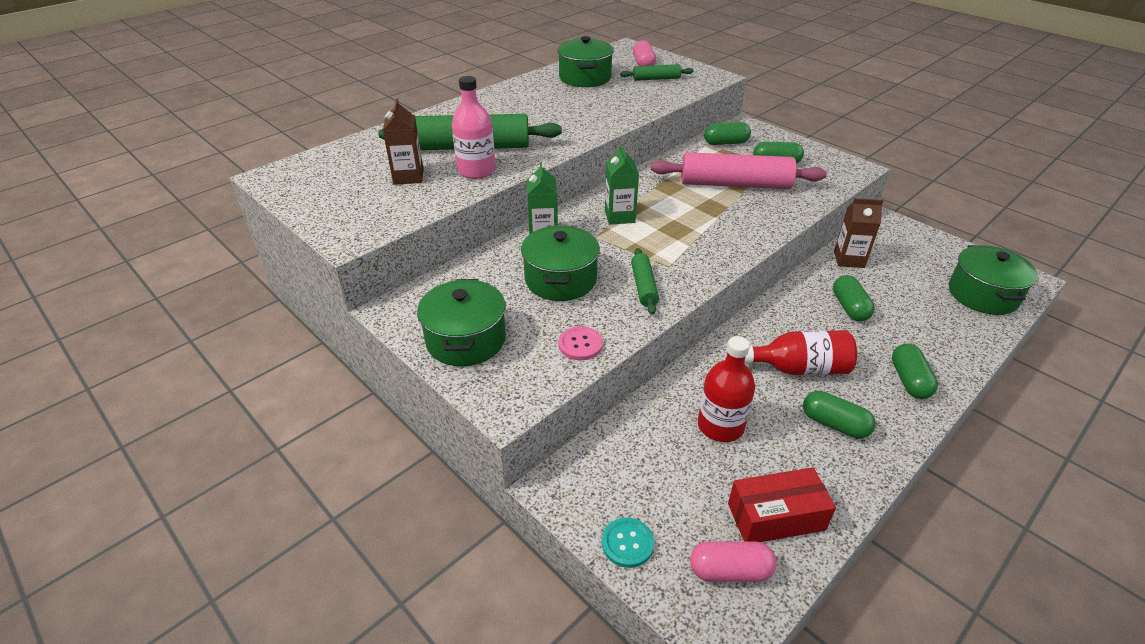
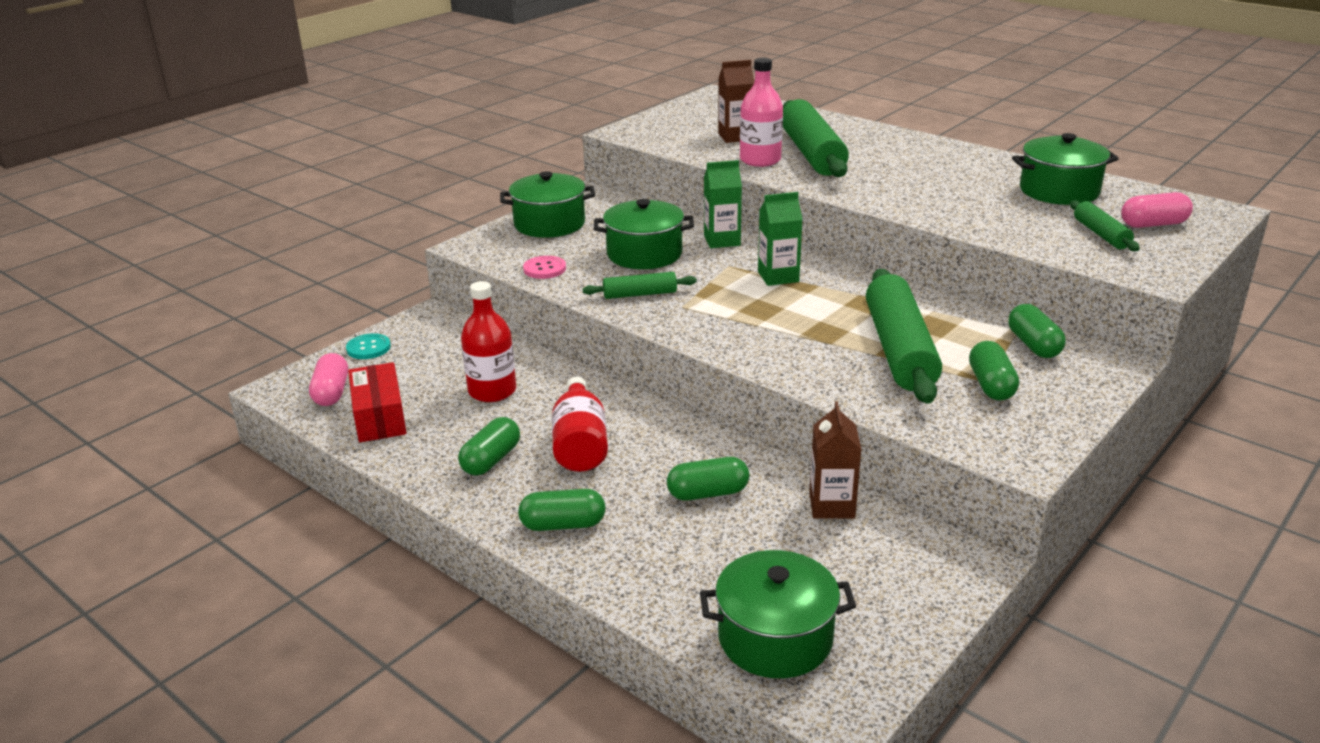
camera: 85 degrees right, 10 degrees down
pink rolling pin [651,152,827,189] -> green rolling pin [866,269,942,404]

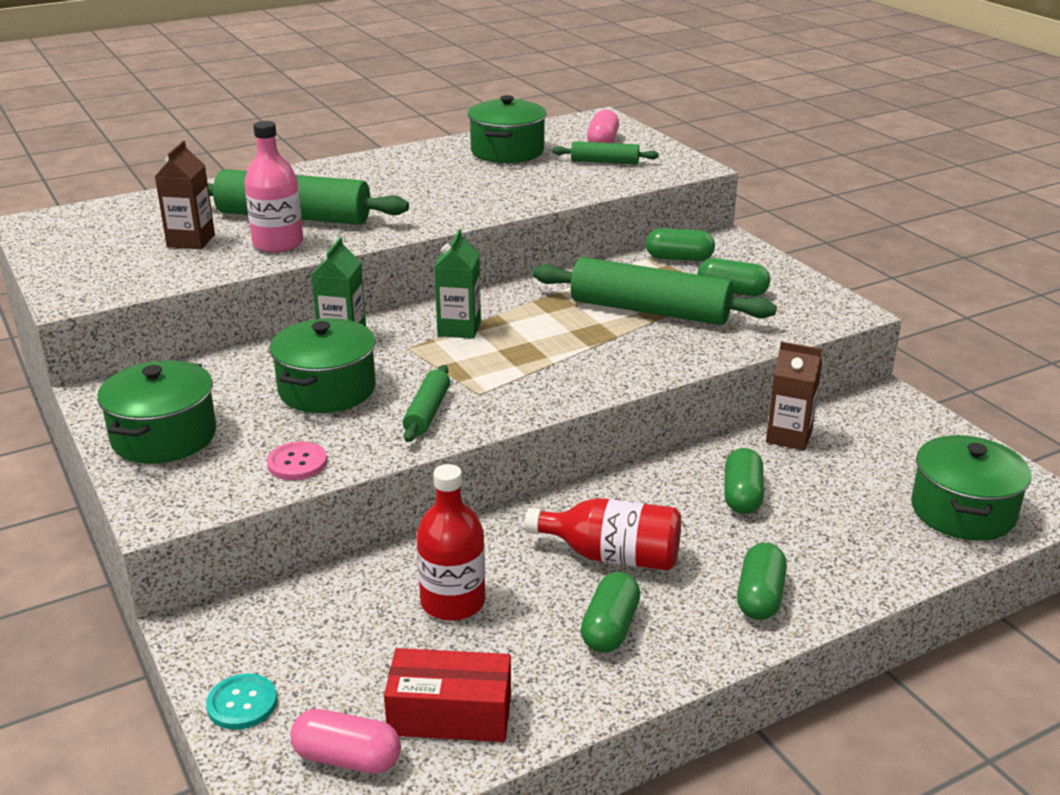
camera: 70 degrees left, 0 degrees up
green capsule [458,417,520,476] -> green capsule turned 60 degrees clockwise [581,572,640,653]

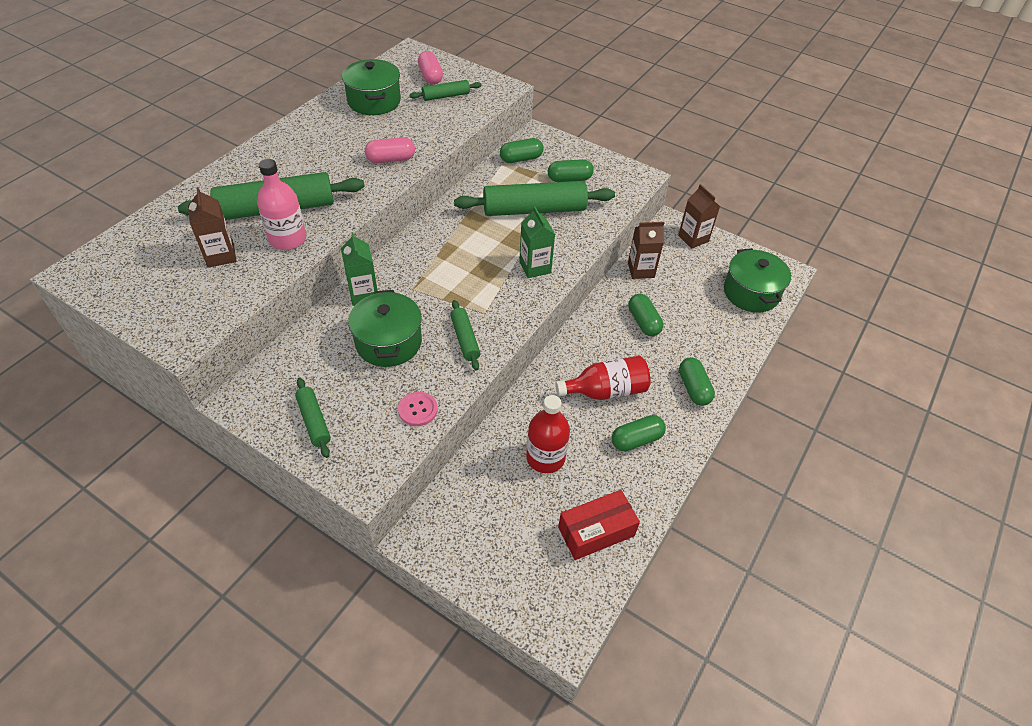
camera: 30 degrees left, 20 degrees up
green pot [97,360,216,464] -> green rolling pin [295,378,331,458]
turquoise button [206,674,277,730] -> none
pink capsule [290,709,401,774] -> pink capsule moved to [365,137,415,163]
green carton [434,229,481,339] -> green carton moved to [519,206,555,278]
green capsule [581,572,640,653] -> green capsule turned 75 degrees clockwise [612,415,666,451]
none -> brown carton [678,184,720,249]

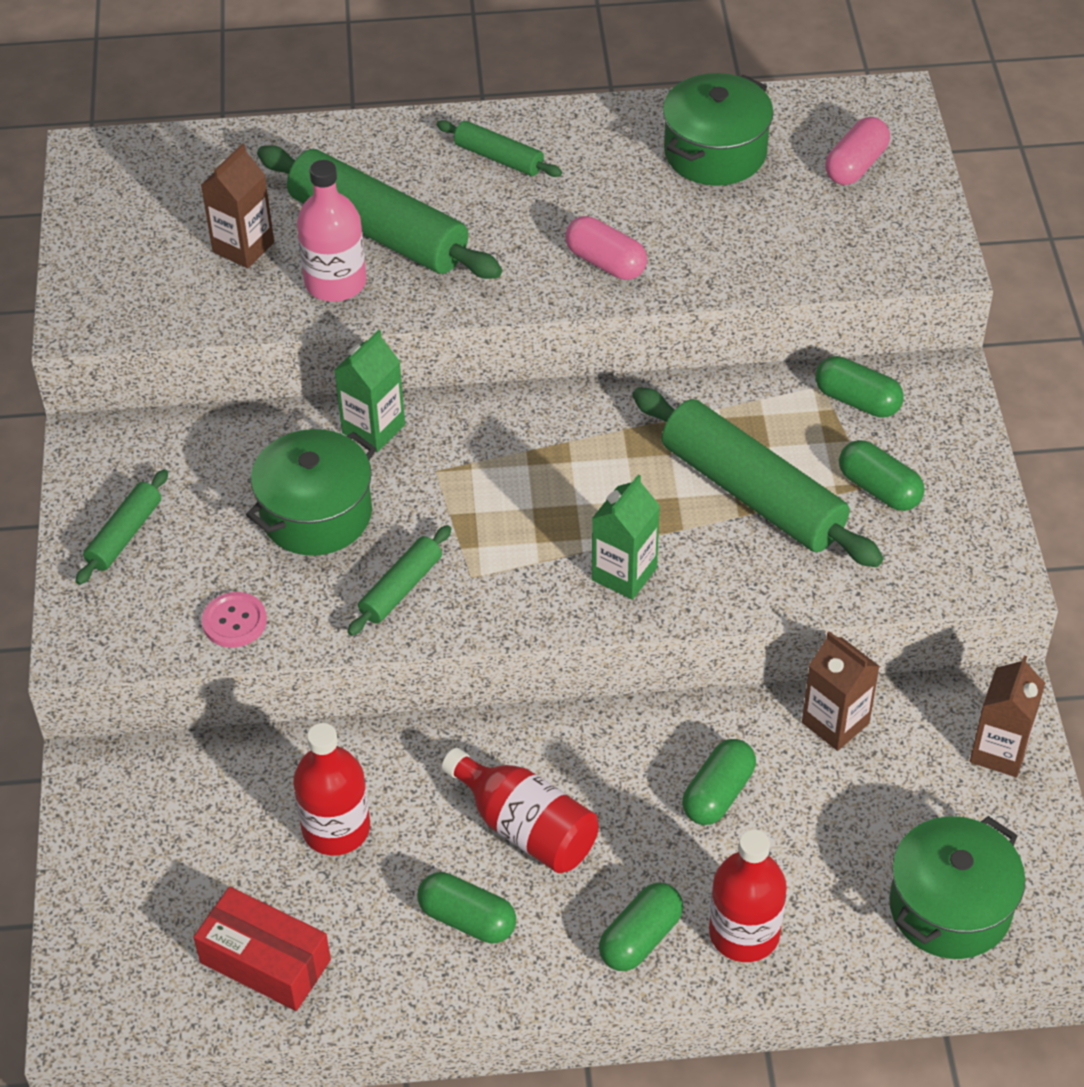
camera: 55 degrees right, 0 degrees up
green rolling pin [409,80,482,101] -> green rolling pin moved to [436,120,562,177]
none -> red bottle [709,829,787,962]

